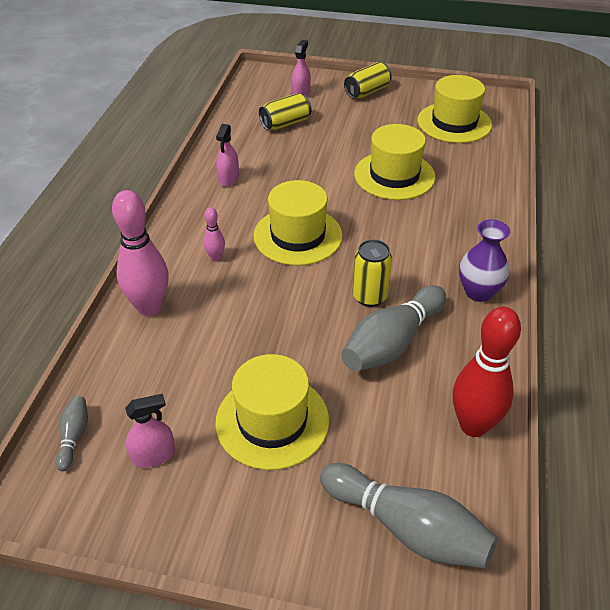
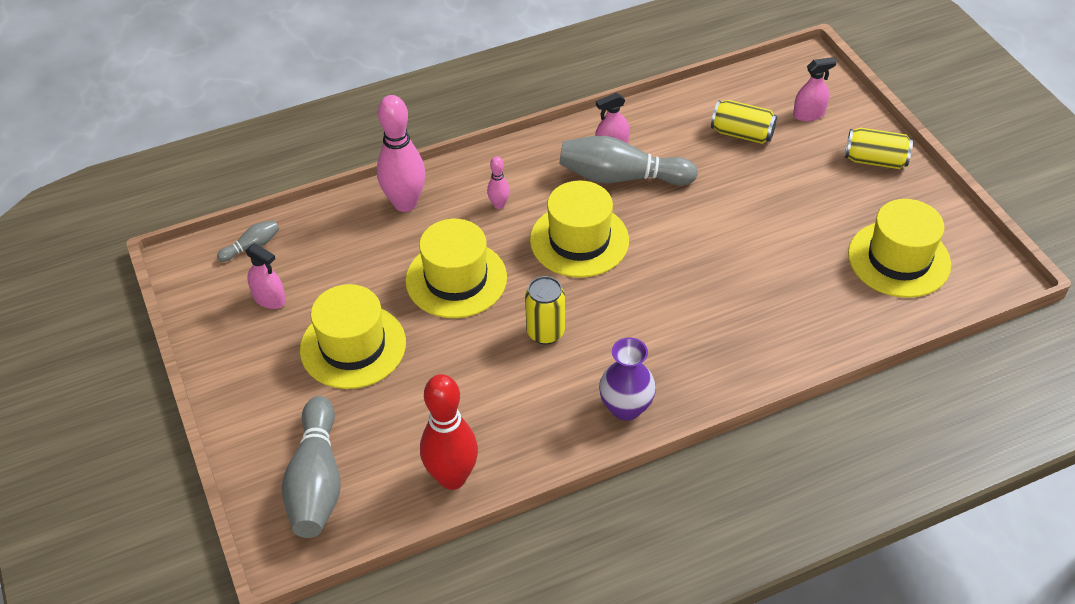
camera: 55 degrees right, 5 degrees up
grey bowling pin [341,285,446,372] -> grey bowling pin moved to [559,136,698,185]
yellow hat [354,124,436,200] -> yellow hat moved to [405,219,507,318]

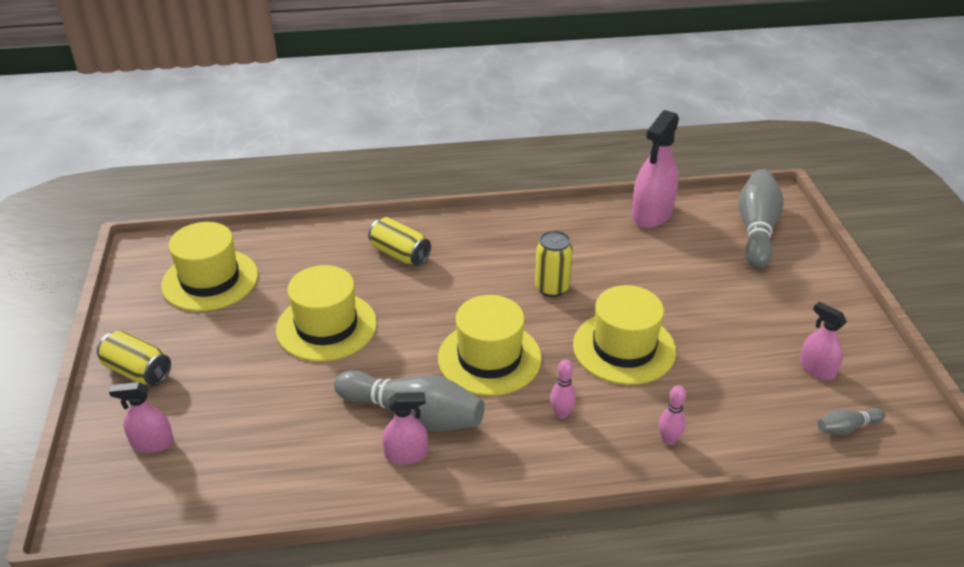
camera: 165 degrees left, 10 degrees down
yellow hat [300,284,406,389] -> yellow hat moved to [276,265,377,362]
pink bowling pin [377,95,425,212] -> pink bowling pin [659,385,686,445], size x0.47
red bowling pin [420,374,478,490] -> pink spray bottle [632,110,679,228]
purple vase [599,337,656,421] -> none
yellow can [711,100,777,144] -> yellow can moved to [368,217,431,266]

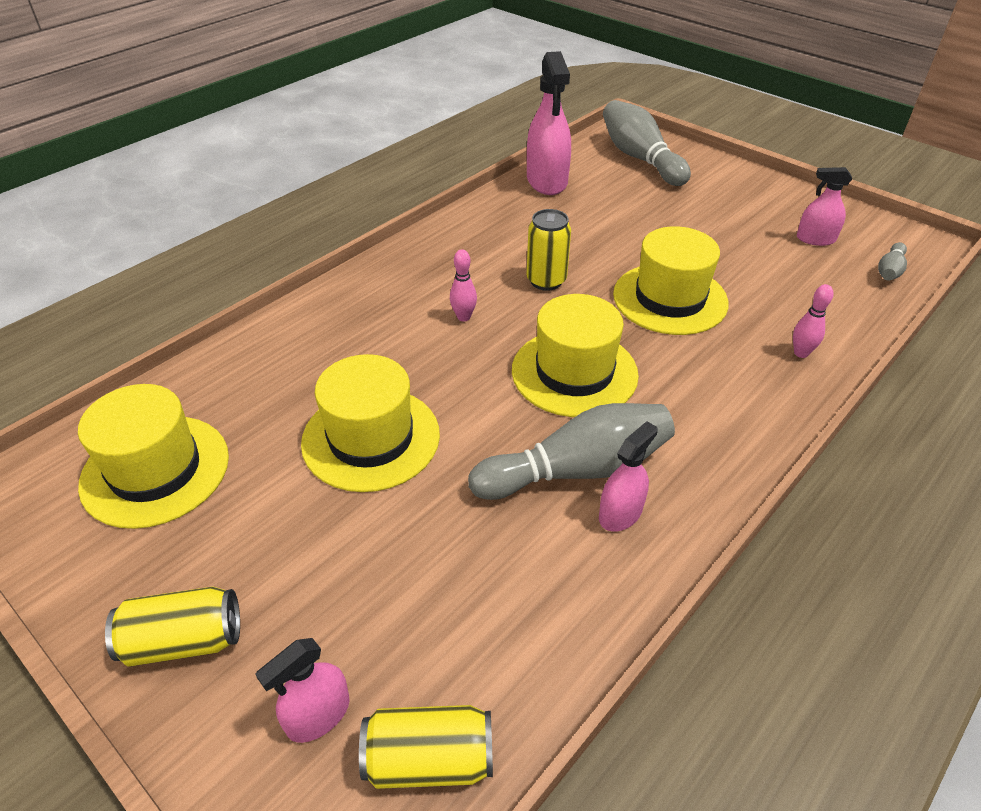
camera: 40 degrees left, 5 degrees up
yellow can [368,217,431,266] -> yellow can moved to [359,705,493,789]
pink bowling pin [550,359,576,419] -> pink bowling pin moved to [450,249,477,321]

